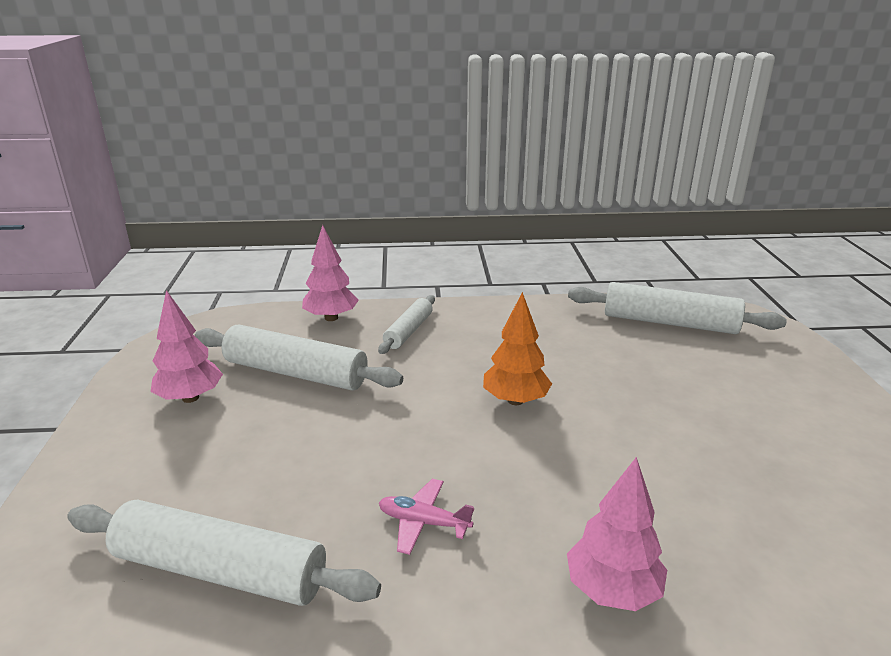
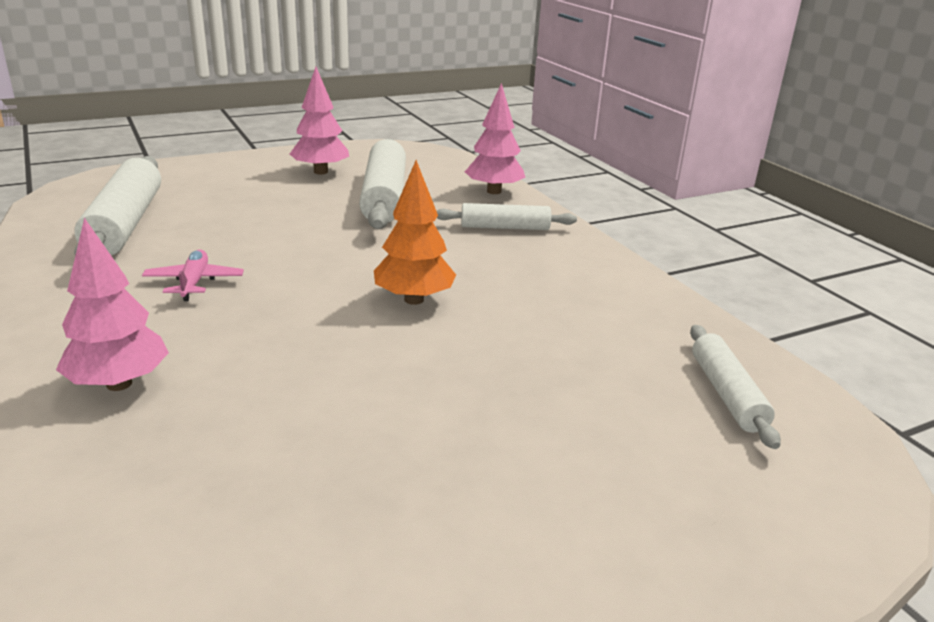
camera: 65 degrees right, 0 degrees up
white rolling pin [568,282,787,334] -> white rolling pin [690,325,781,449], size x0.58

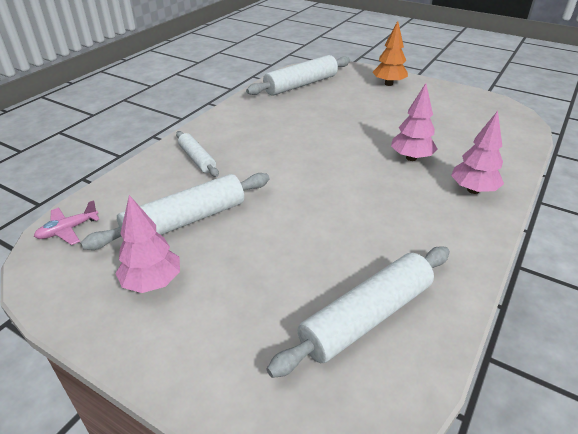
camera: 120 degrees left, 10 degrees up
pink plane [142,249,244,301] -> pink plane moved to [34,200,99,245]
orange tree [374,160,456,305] -> orange tree moved to [373,21,408,86]
pink tree [465,83,526,194] -> pink tree moved to [391,83,437,161]
white rolling pin [690,325,781,449] -> white rolling pin [246,55,350,96], size x1.73

